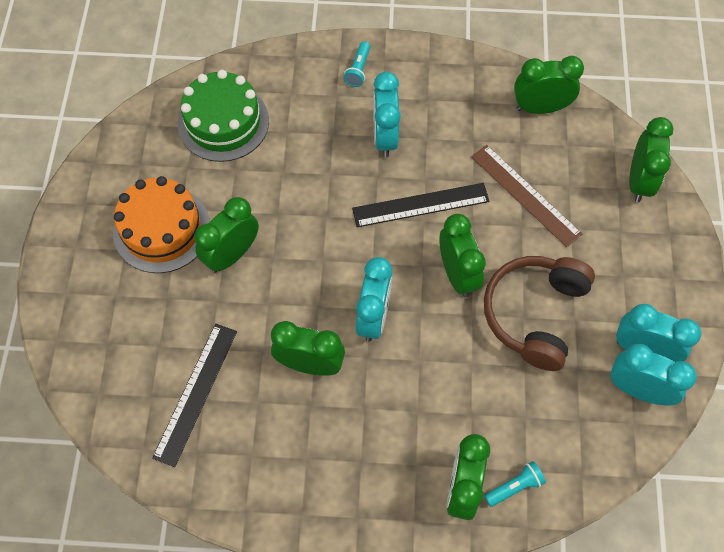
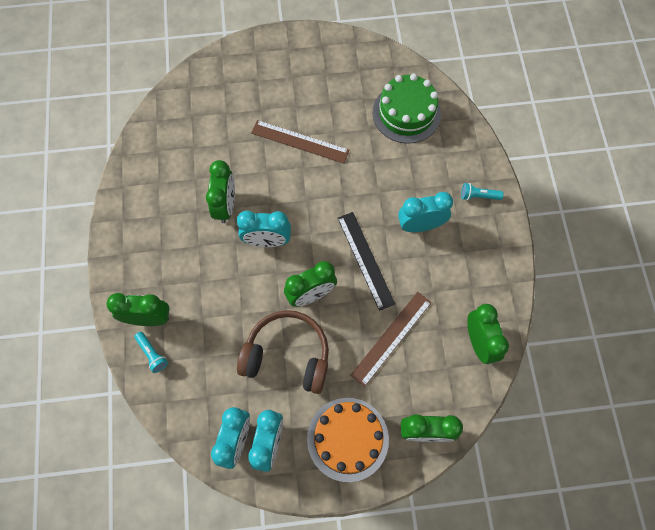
camera: 80 degrees right, 5 degrees up
orange cake [113,176,210,273] -> orange cake moved to [307,398,389,482]
black ruler [152,324,237,467] -> none
green clock [194,197,259,273] -> brown ruler [251,120,349,163]

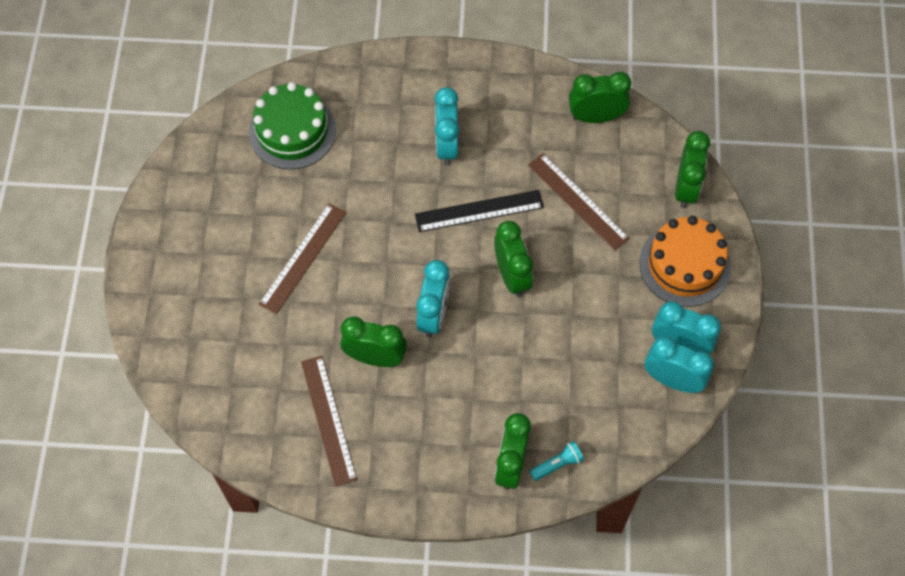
camera: 80 degrees left, 5 degrees down
brown headphones [237,310,329,394] -> none
turquoise flashlight [461,183,503,200] -> none
none -> brown ruler [301,356,357,487]

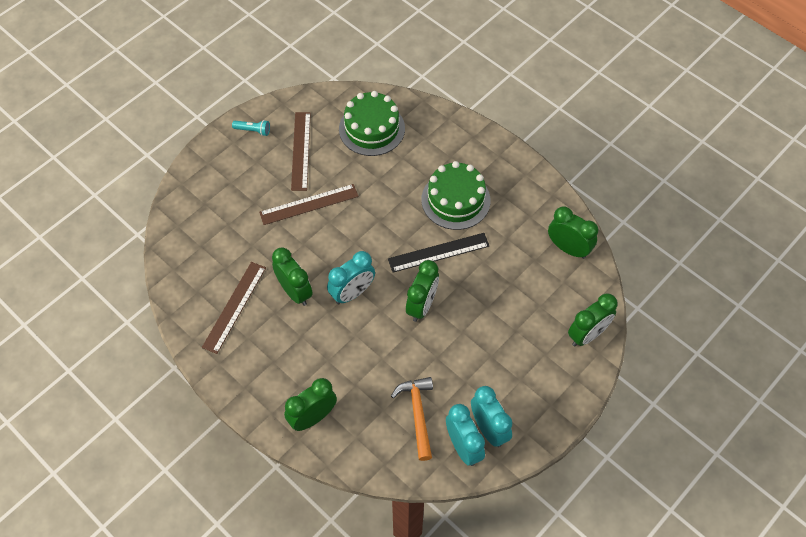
camera: 40 degrees right, 5 degrees down
black ruler [415,190,544,232] -> black ruler turned 45 degrees counterclockwise [388,233,489,272]
turquoise clock [434,87,459,166] -> green cake [421,161,491,230]
brown ruler [528,153,630,251] -> brown ruler moved to [291,112,311,191]
turquoise flashlight [530,441,584,481] -> turquoise flashlight moved to [232,120,270,136]
orange cake [639,216,731,307] -> none
none -> orange hammer [391,377,433,461]

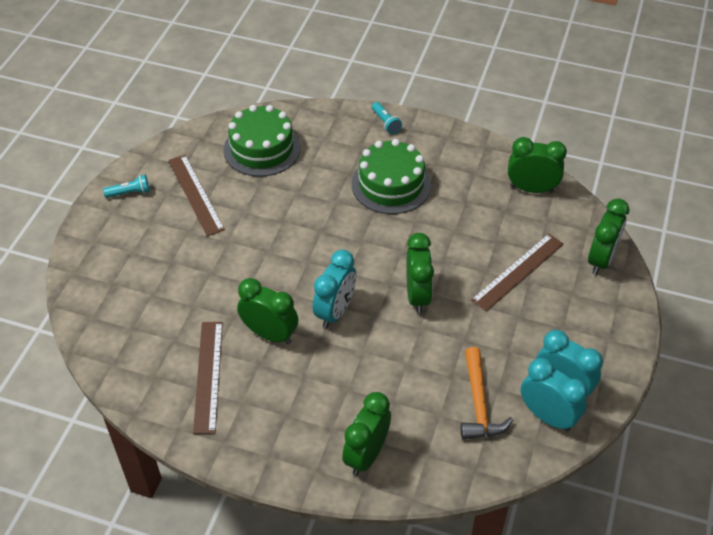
camera: 25 degrees left, 10 degrees down
brown ruler [259,184,359,225] -> brown ruler moved to [471,234,564,312]
black ruler [388,233,489,272] -> none
orange hammer [391,377,433,461] -> orange hammer turned 150 degrees counterclockwise [461,347,513,439]
none -> turquoise flashlight [372,102,402,134]

